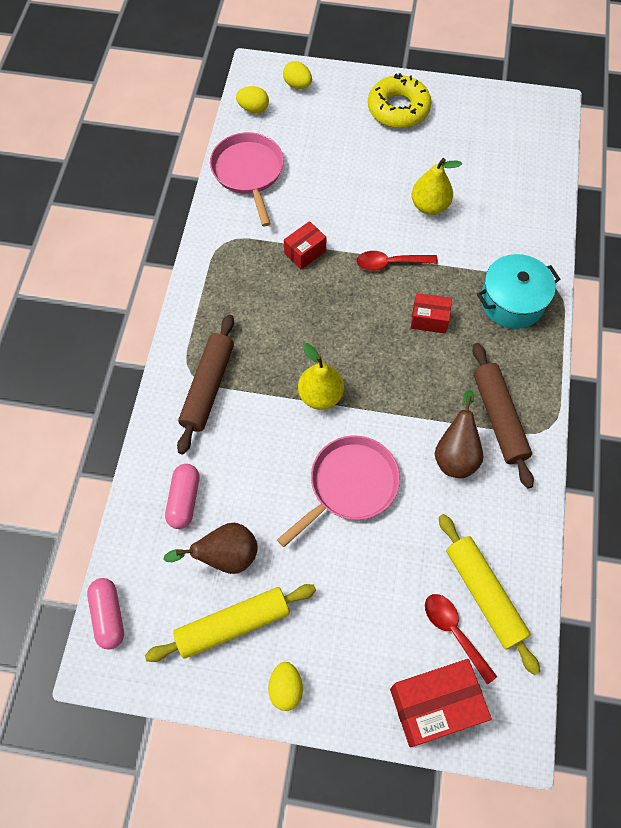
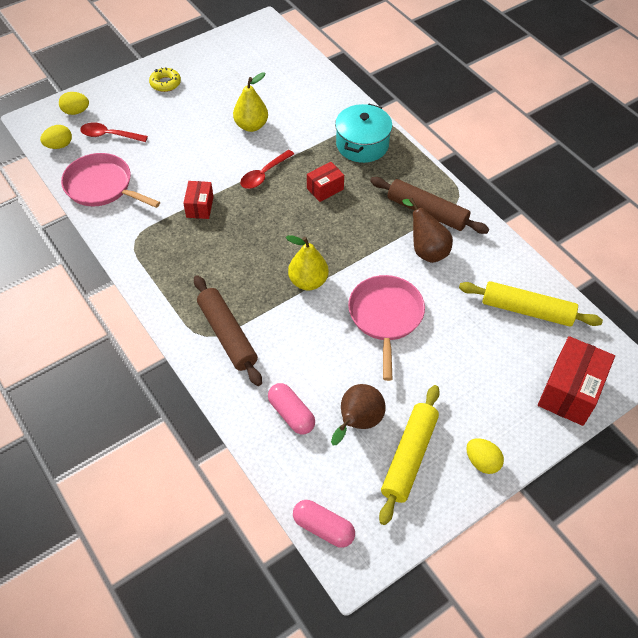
camera: 45 degrees left, 10 degrees down
yellow donut [368,73,431,128] -> yellow donut [149,67,181,92], size x0.57
red spoon [425,594,497,685] -> red spoon moved to [80,122,148,142]

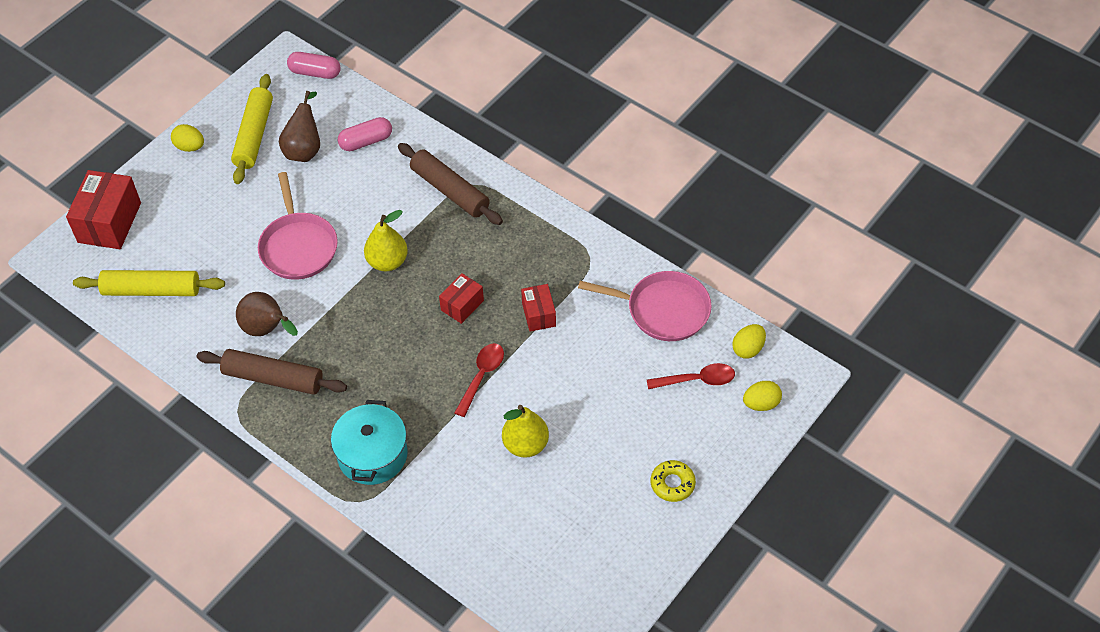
camera: 165 degrees right, 0 degrees up
pink capsule [268,383,315,434] -> pink capsule turned 60 degrees counterclockwise [338,117,392,151]
red box [307,162,344,202] -> red box moved to [439,273,484,324]

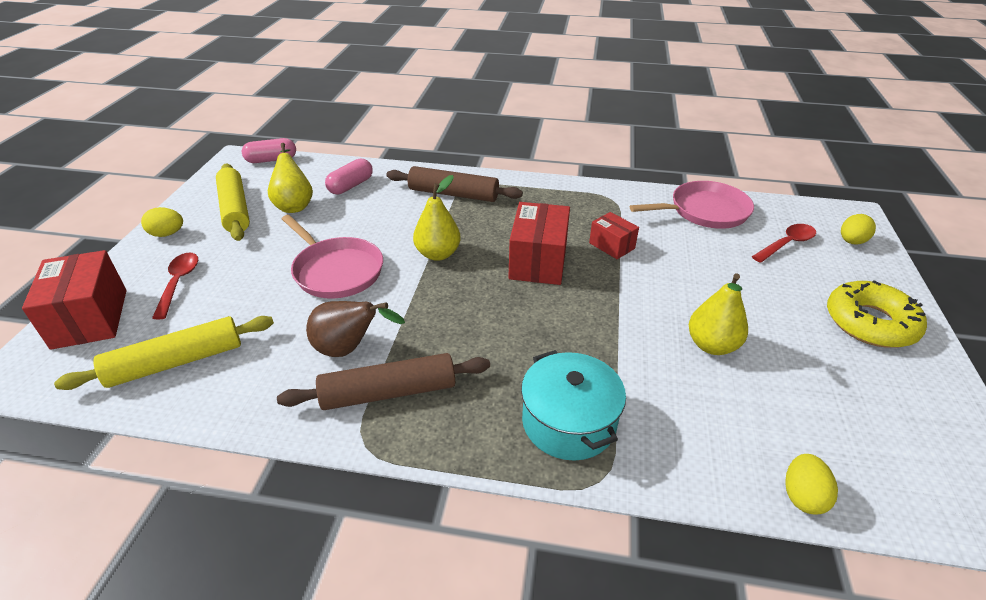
camera: 30 degrees left, 15 degrees down
brown pear [279,91,320,162] -> yellow pear [268,143,313,213]
red box [439,273,484,324] -> red box [508,202,570,285], size x1.76
red spoon [454,343,504,417] -> red spoon moved to [152,253,198,319]
yellow donut [651,460,696,502] -> yellow donut [827,280,927,348], size x1.75
yellow egg [732,324,766,359] -> yellow egg moved to [785,454,838,515]

